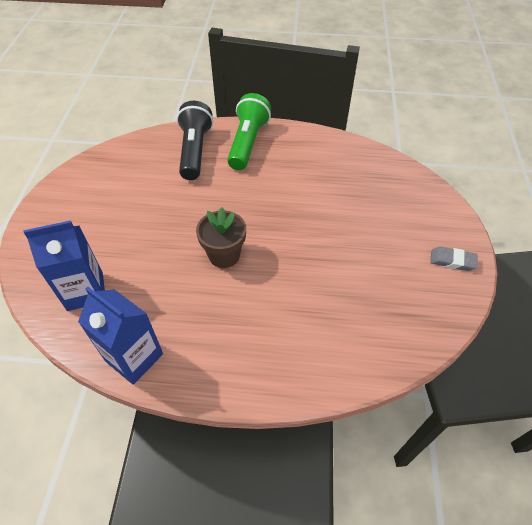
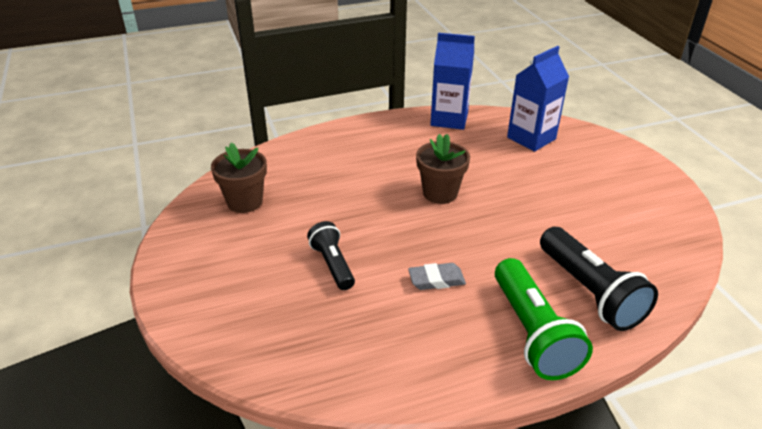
camera: 155 degrees right, 15 degrees down
grey eraser [430,246,478,271] -> grey eraser moved to [408,263,466,290]
none -> brown flower pot [211,143,267,213]
none -> black flashlight [307,221,355,290]

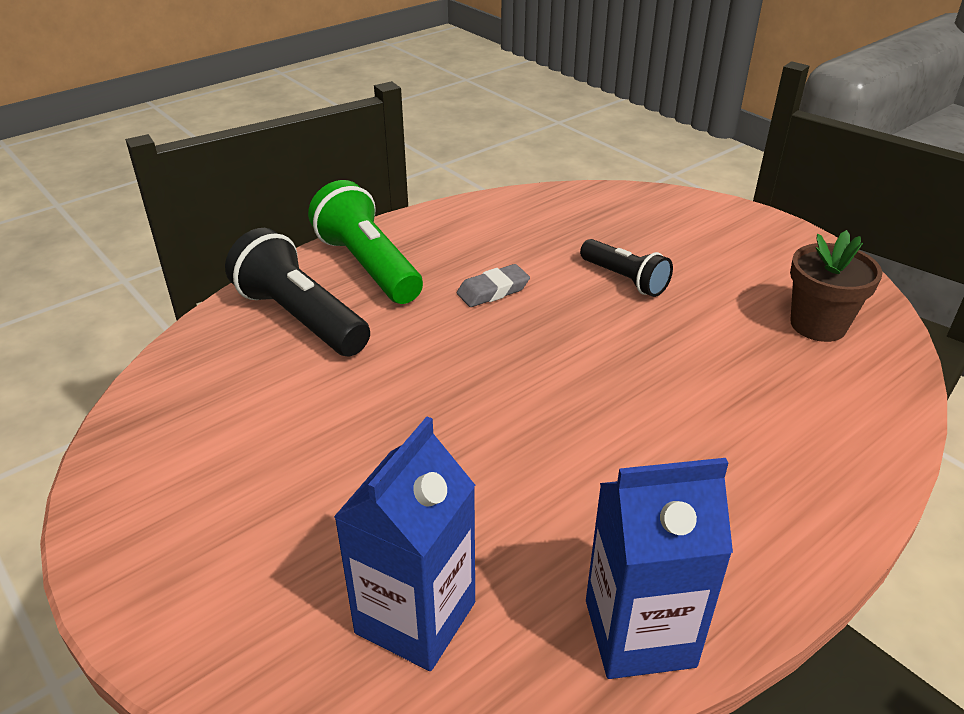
camera: 160 degrees right, 0 degrees up
brown flower pot [416,134,470,204] -> none

